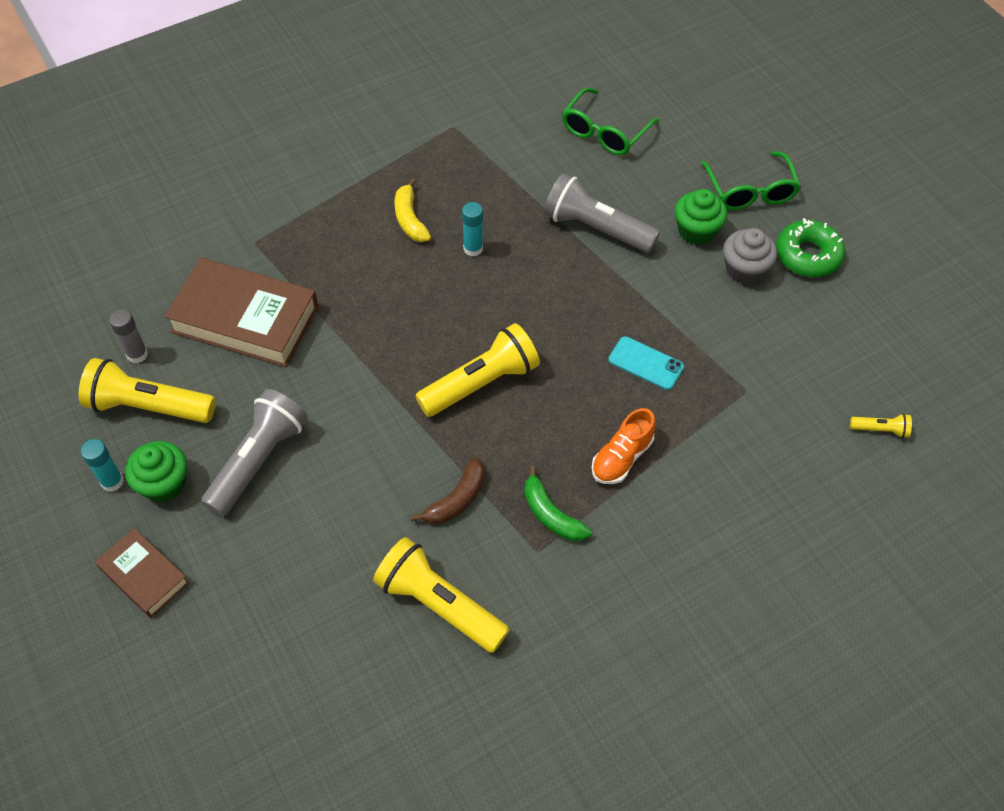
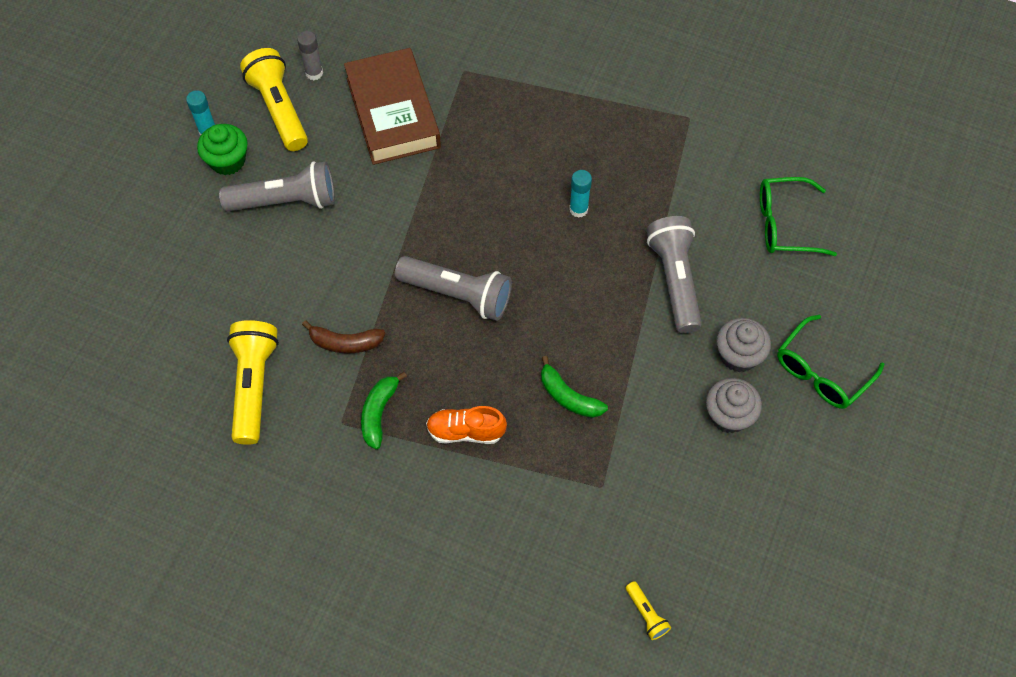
camera: 55 degrees right, 5 degrees up
brown book [95,528,189,618] -> none
yellow banana [394,178,431,242] -> none
yellow flashlight [415,323,540,417] -> grey flashlight [395,256,512,321]
turquoise phone [608,336,684,390] -> green banana [541,356,608,418]
green cupcake [675,189,727,245] -> grey cupcake [716,318,771,372]
green donut [776,218,845,277] -> none

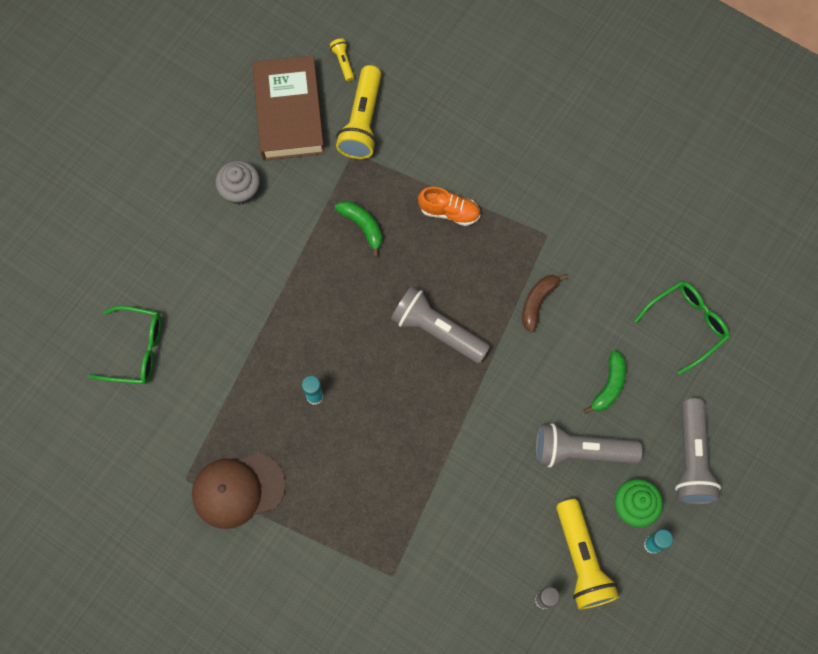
camera: 170 degrees left, 10 degrees up
yellow flashlight [227,320,279,445] -> yellow flashlight moved to [336,65,382,159]
brown banana [302,321,386,353] -> brown banana turned 75 degrees counterclockwise [522,274,568,333]
brown book [344,48,441,165] -> brown book moved to [252,56,325,161]
green banana [361,372,407,449] -> green banana moved to [584,350,626,414]
grey flashlight [647,216,702,333] -> grey flashlight moved to [675,398,721,505]
grey cupcake [716,318,771,372] -> none
green glasses [777,315,884,409] -> green glasses moved to [634,281,730,375]
none -> brown cap [192,453,286,529]

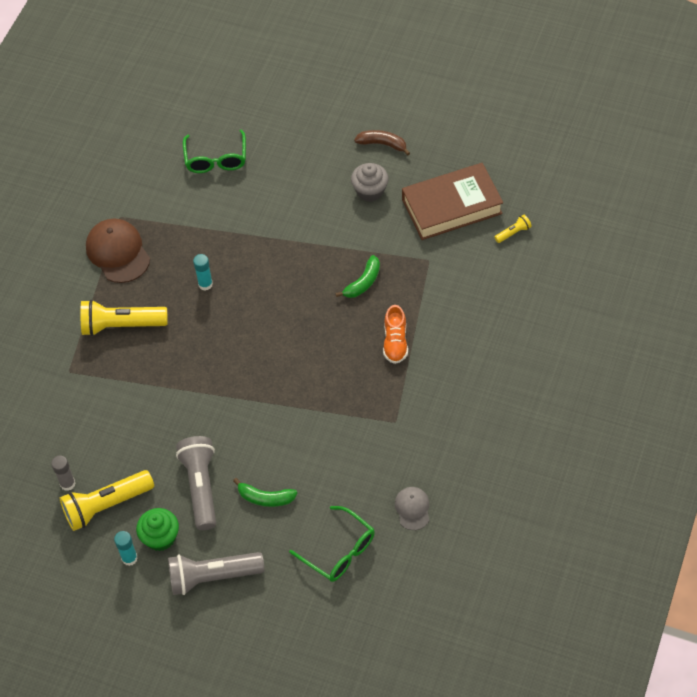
camera: 80 degrees right, 15 degrees down
yellow flashlight [336,65,382,159] -> yellow flashlight moved to [80,299,168,336]
grey flashlight [391,286,490,363] -> none
brown banana [522,274,568,333] -> brown banana moved to [354,130,410,155]
none -> grey cap [395,487,429,530]

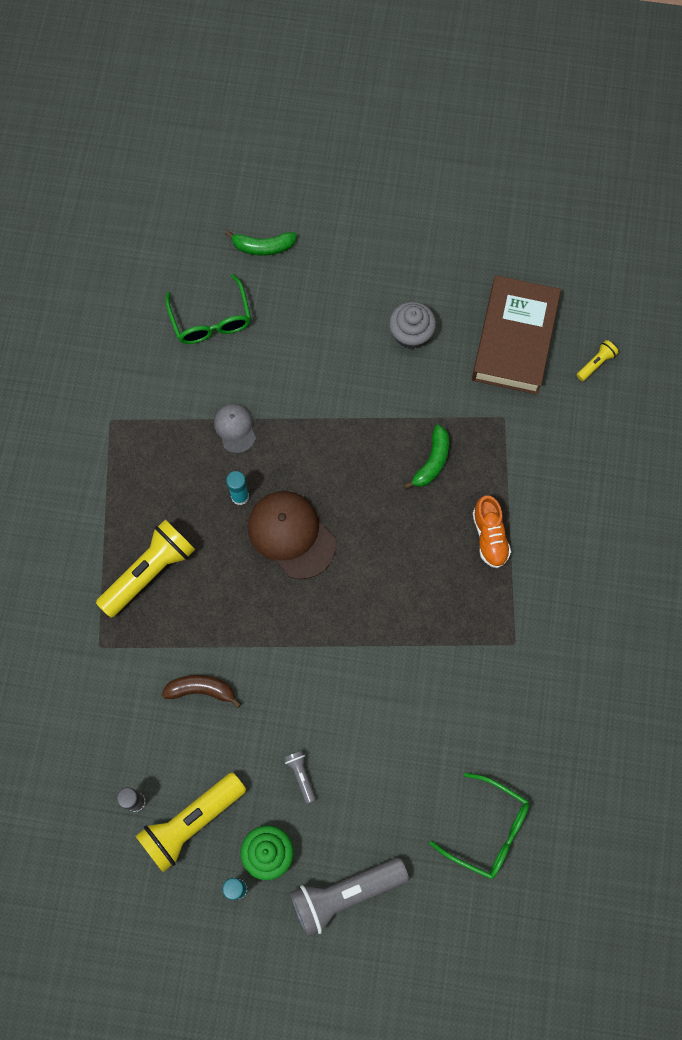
camera: 15 degrees left, 15 degrees up
yellow flashlight [80,299,168,336] -> yellow flashlight turned 150 degrees clockwise [96,520,195,618]
brown cap [86,219,150,283] -> brown cap moved to [248,491,336,579]
grey flashlight [176,436,216,530] -> grey flashlight [284,750,316,804], size x0.45
green banana [233,478,297,507] -> green banana moved to [225,230,297,256]
brown banana [354,130,410,155] -> brown banana moved to [162,675,241,708]
grey cap [395,487,429,530] -> grey cap moved to [214,404,256,453]
brown book [402,163,503,240] -> brown book turned 45 degrees counterclockwise [472,275,561,395]

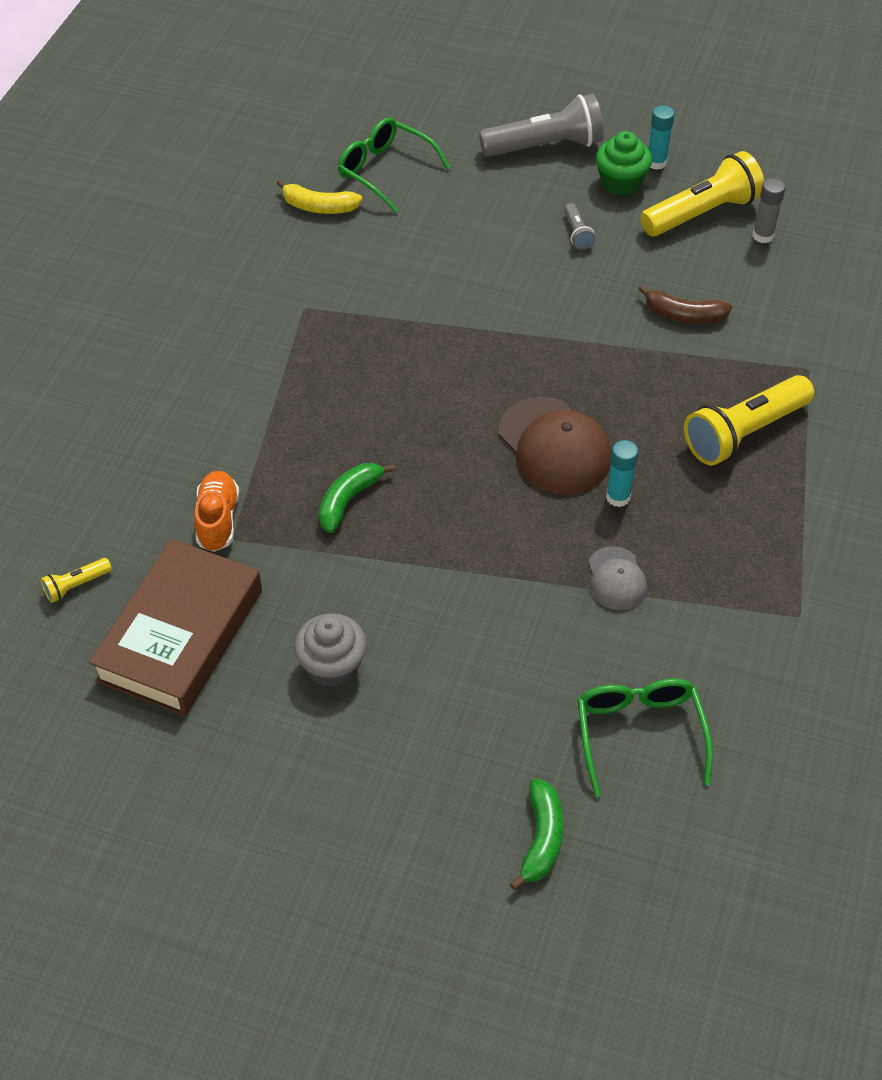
camera: 170 degrees left, 20 degrees down
green banana [225,230,297,256] -> green banana turned 90 degrees clockwise [510,779,564,890]
orange shoe [472,496,511,568] -> orange shoe moved to [194,471,239,552]
none -> yellow banana [277,179,362,214]

